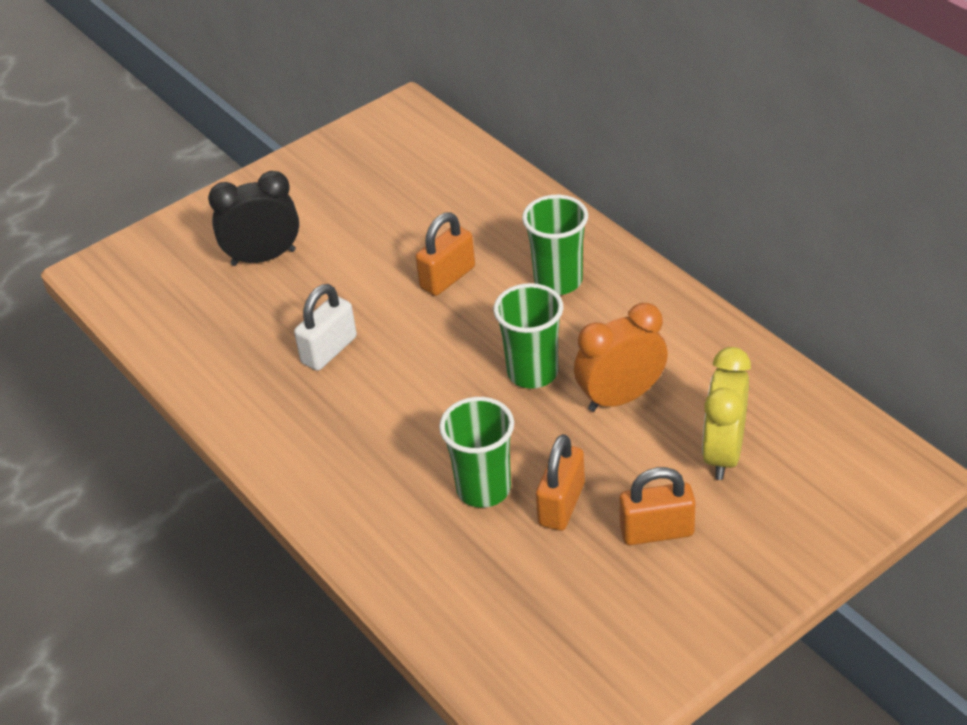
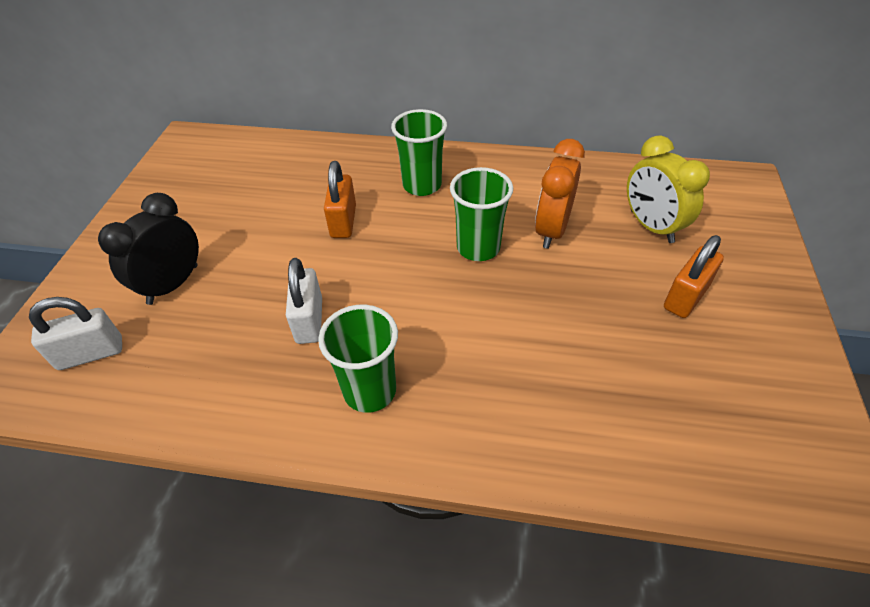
camera: 45 degrees left, 5 degrees up
green cup [439,397,514,508] -> green cup moved to [318,305,398,413]
orange padlock [536,434,585,531] -> none
none -> white padlock [29,297,122,370]

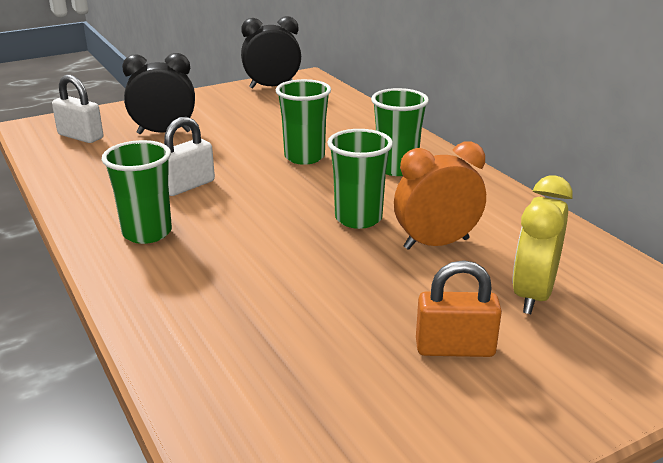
camera: 50 degrees right, 20 degrees down
orange padlock [324,161,356,238] -> green cup [276,79,331,165]
none -> black clock [241,16,301,89]

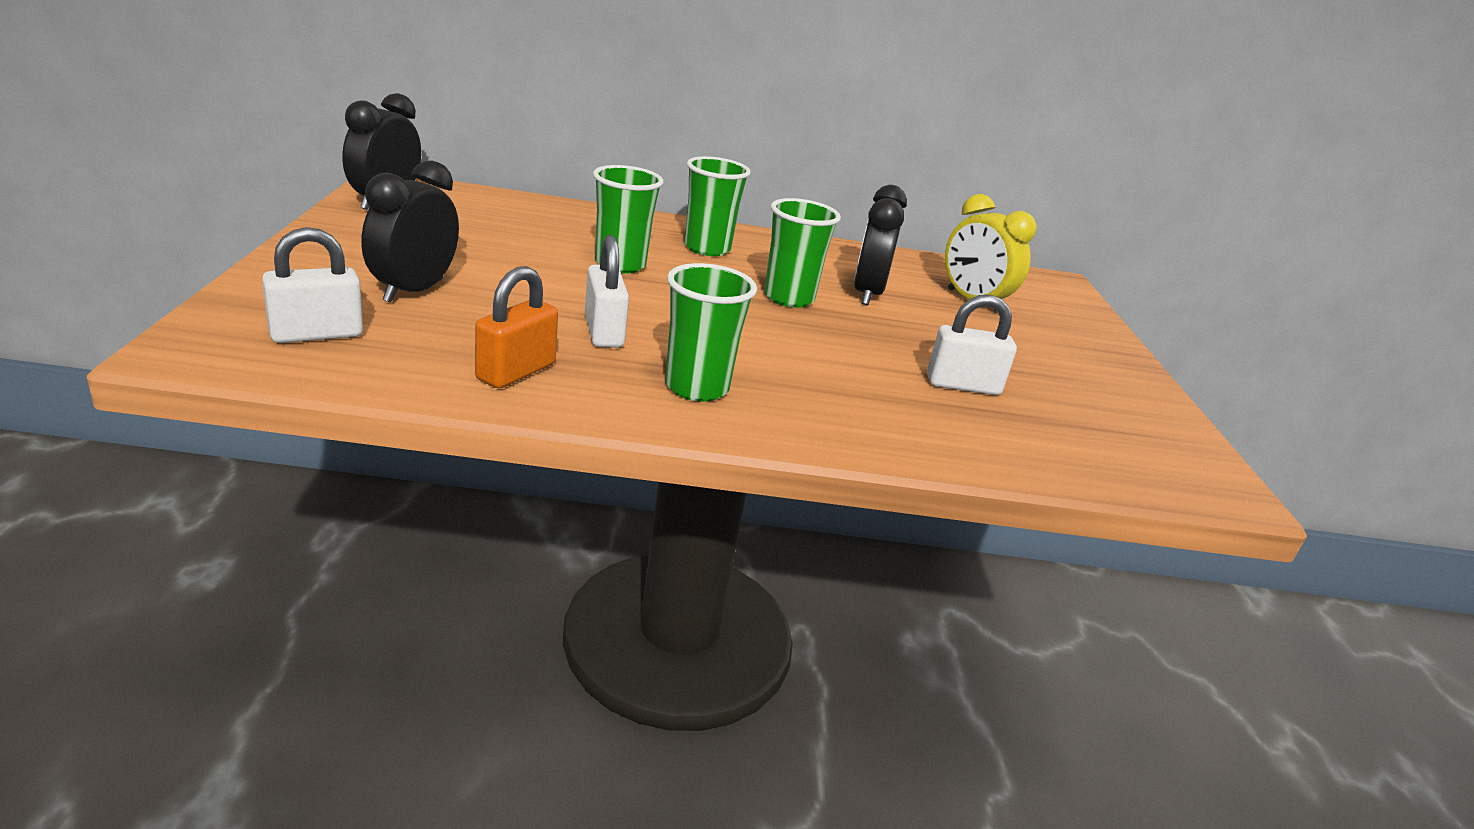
camera: 65 degrees left, 0 degrees up
orange clock [394,141,486,250] -> black clock [854,185,907,305]
orange padlock [416,260,502,357] -> orange padlock moved to [475,266,558,388]
none -> white padlock [927,295,1017,395]

